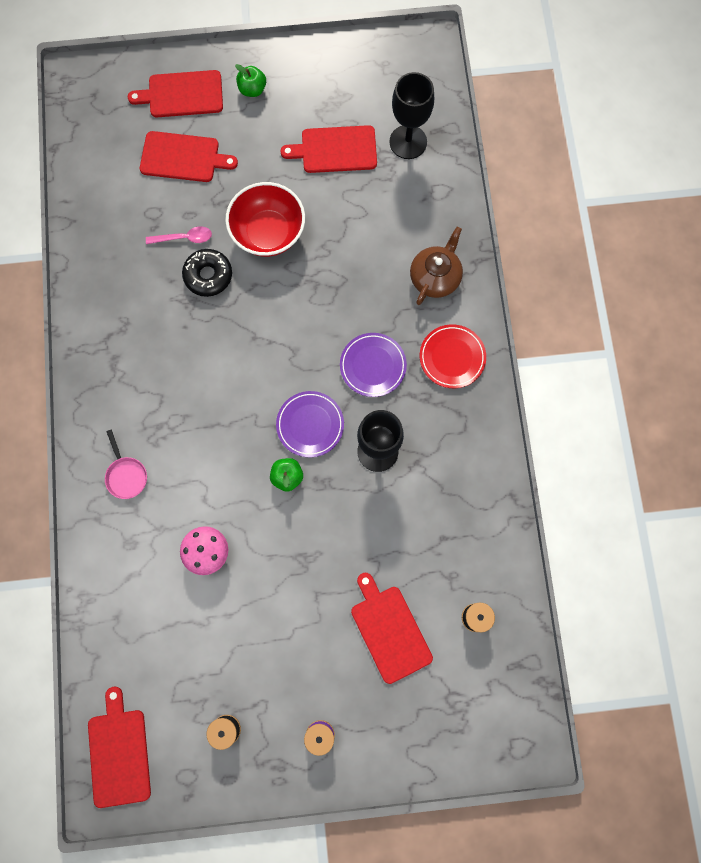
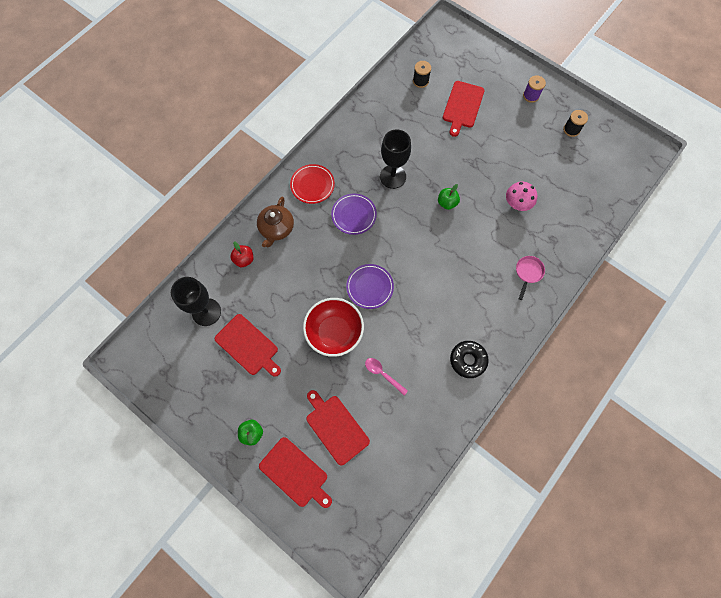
camera: 135 degrees left, 5 degrees down
red cutting board [88,687,151,808] -> none
black donut [182,249,232,297] -> black donut moved to [450,341,489,378]
purple plate [276,391,344,457] -> purple plate moved to [346,264,394,309]
brown teapot [410,227,463,305] -> brown teapot turned 60 degrees counterclockwise [257,197,294,247]
none -> red apple [230,241,253,267]

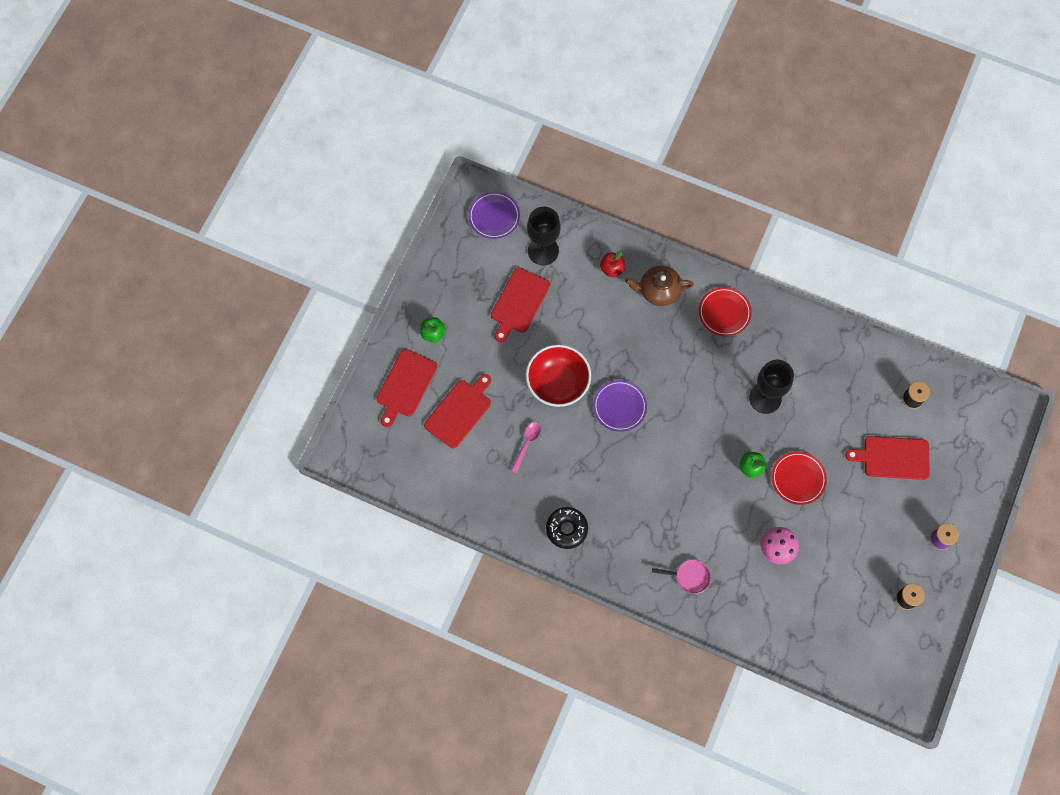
camera: 75 degrees right, 0 degrees up
purple plate [331,193,377,235] -> purple plate moved to [469,192,520,239]
none -> red plate [772,451,827,505]

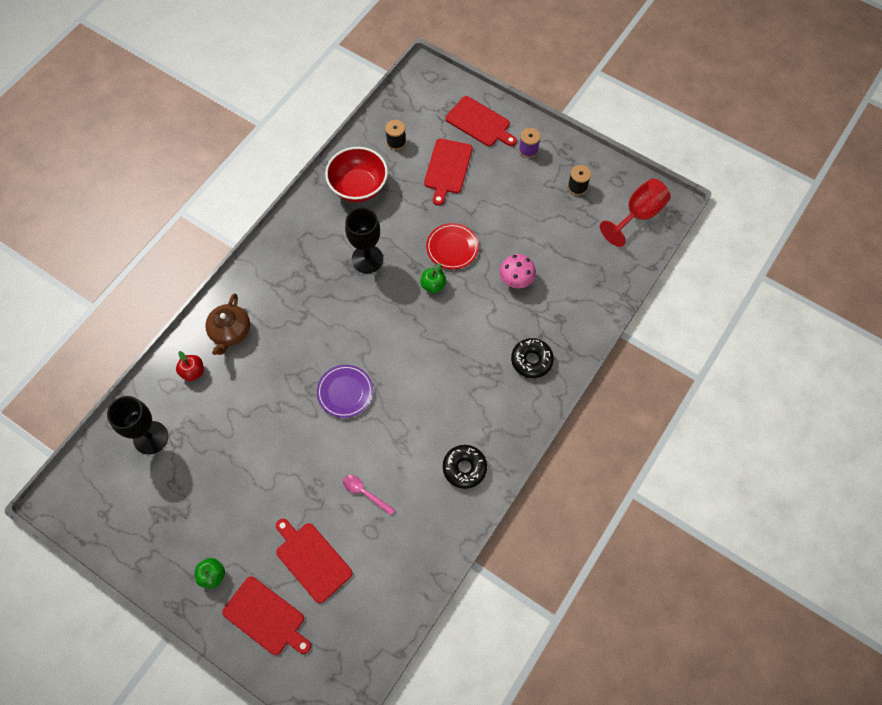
camera: 80 degrees left, 5 degrees down
purple plate [469,192,520,239] -> none
red cutting board [491,268,550,342] -> red cutting board moved to [446,96,517,146]
red bowl [526,345,591,407] -> red bowl moved to [325,147,388,202]
pink pan [652,560,711,594] -> black donut [511,338,554,378]
red plate [699,287,752,336] -> none
none -> red goblet [600,179,671,247]

